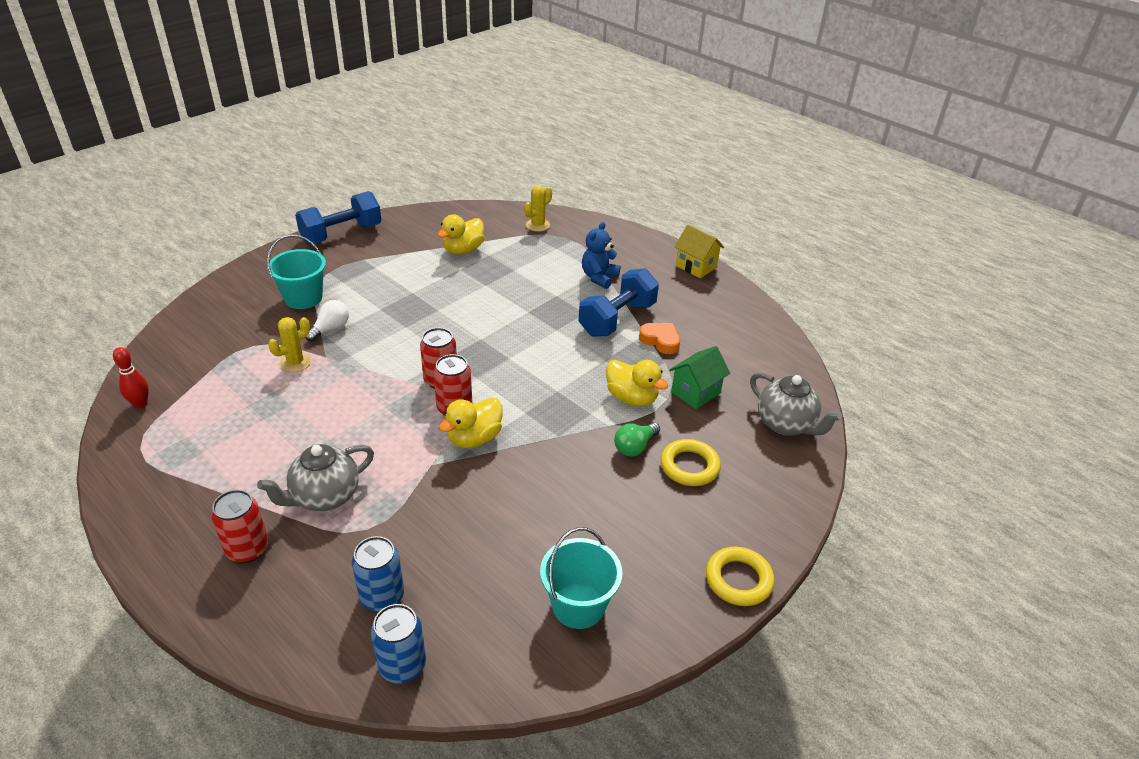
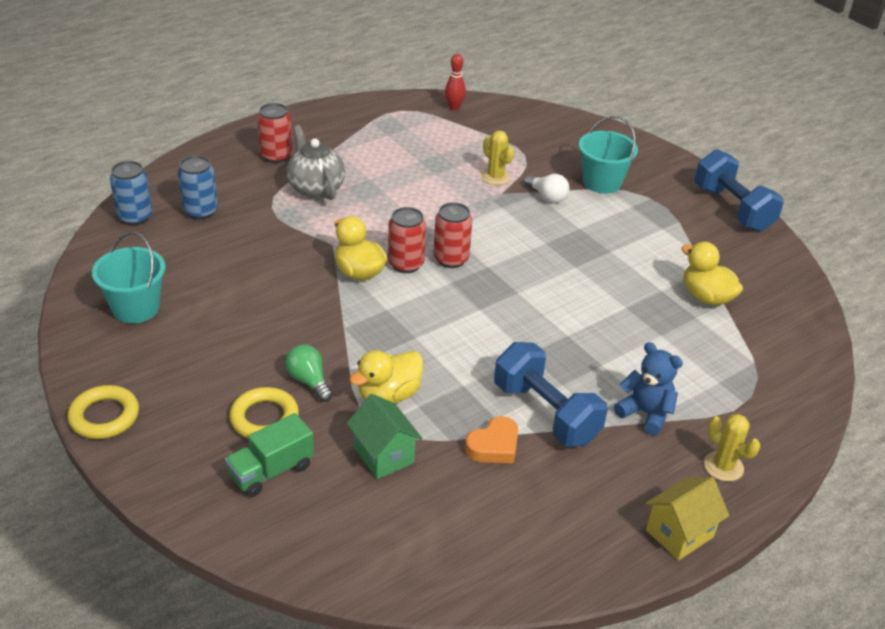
camera: 100 degrees right, 0 degrees up
yellow cactus [524,185,552,232] -> yellow cactus moved to [704,414,760,482]
grey teapot [750,372,842,436] -> none
none -> green truck [225,413,314,497]

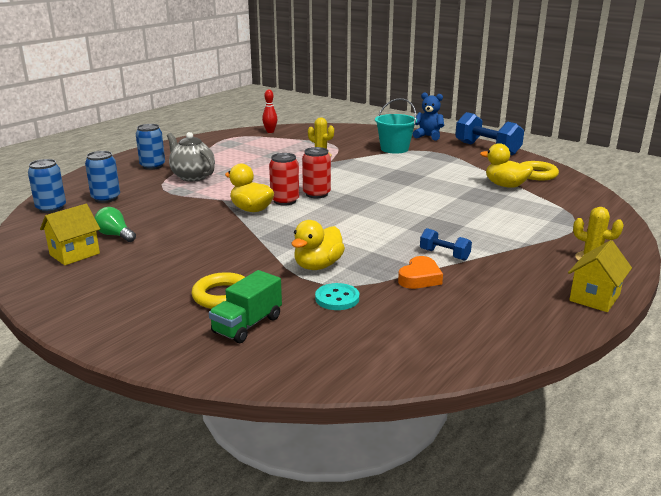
camera: 15 degrees left, 15 degrees down
yellow ring [67,385,139,439] -> yellow ring moved to [520,161,559,181]
turquoise bucket [92,231,165,323] -> yellow house [40,204,100,265]
red can [257,103,293,163] -> blue can [136,124,165,170]
green light bulb [285,344,333,402] -> green light bulb moved to [95,207,136,242]
green house [347,394,423,479] -> turquoise button [315,283,359,310]
blue dumbbell [494,342,608,446] -> blue dumbbell [420,228,472,261], size x0.51
white light bulb [524,174,569,203] -> none
blue teddy bear [614,342,683,435] -> blue teddy bear moved to [413,92,444,140]

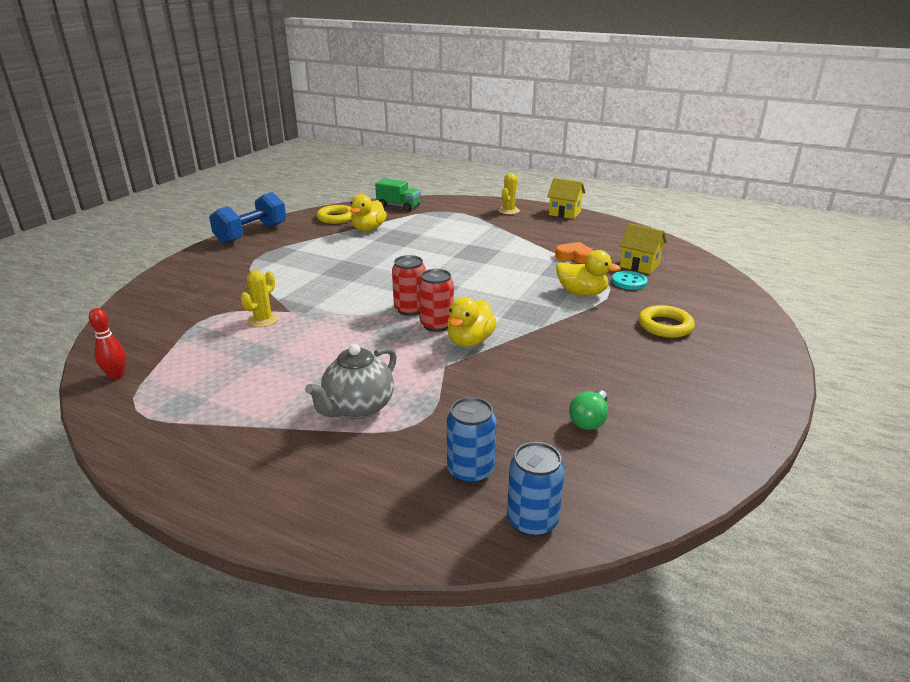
camera: 100 degrees left, 5 degrees up
yellow house [40,204,100,265] -> yellow house moved to [619,223,667,274]
blue can [136,124,165,170] -> none
green truck [209,270,282,343] -> green truck moved to [375,178,421,212]
turquoise bucket [375,98,417,154] -> none
blue teddy bear [413,92,444,140] -> none
blue dumbbell [420,228,472,261] -> none

